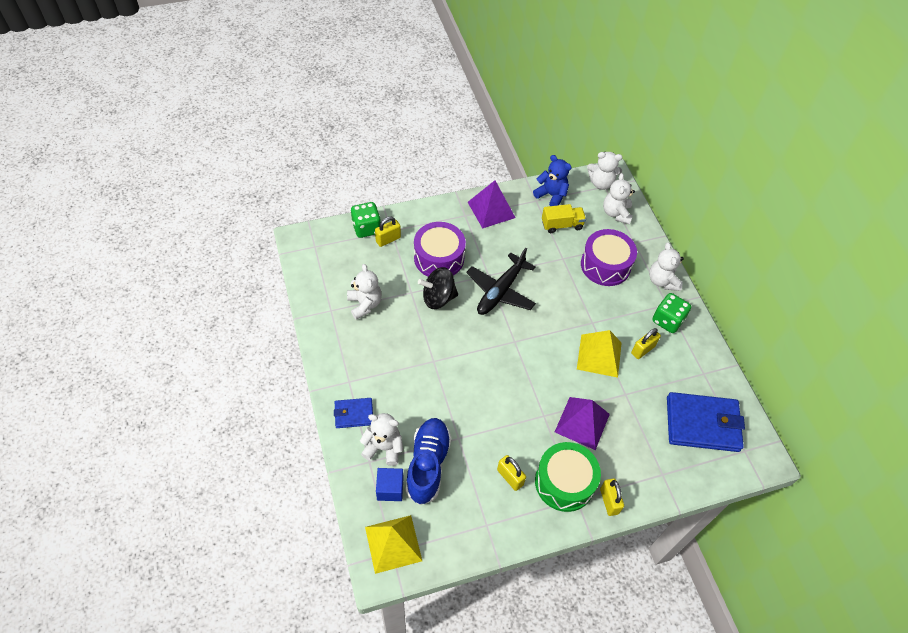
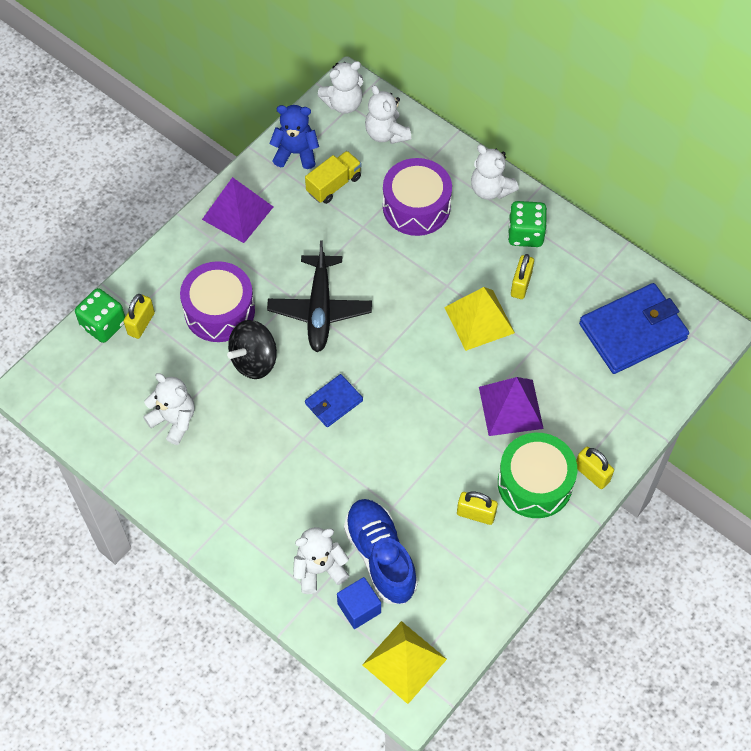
camera: 30 degrees left, 5 degrees up
blue wallet [334,398,373,428] -> blue wallet moved to [305,374,363,427]

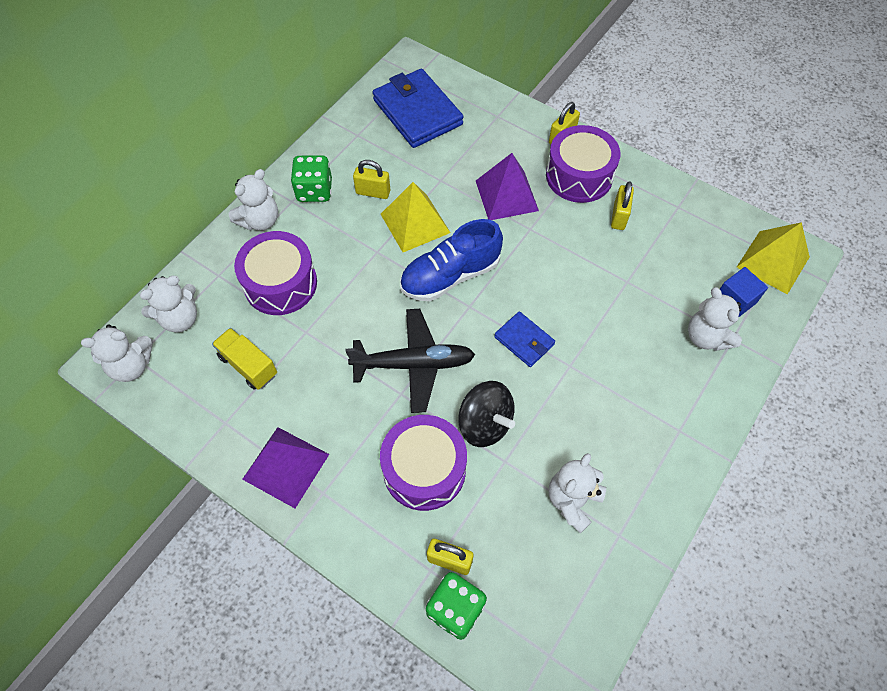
camera: 95 degrees left, 0 degrees up
blue teddy bear [269,105,319,169] -> none
white teddy bear [318,61,363,114] -> white teddy bear turned 105 degrees clockwise [81,325,153,382]
blue shoe [344,499,418,604] -> blue shoe moved to [400,219,503,301]
green drum [498,433,577,518] -> purple drum [546,125,621,203]

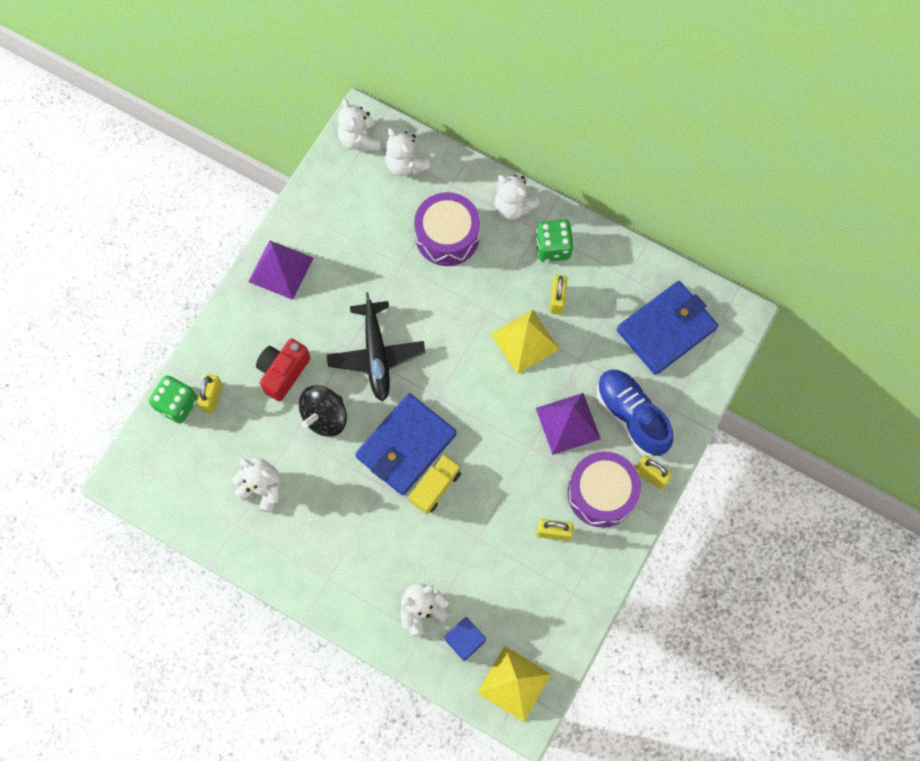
camera: 85 degrees right, 10 degrees up
yellow truck [212,328,277,390] -> yellow truck moved to [409,454,461,514]
purple drum [380,415,467,511] -> red camera [256,338,311,401]
blue shoe [400,219,503,301] -> blue shoe moved to [596,369,674,457]
blue wallet [494,311,555,367] -> blue wallet [355,393,456,495], size x1.91

